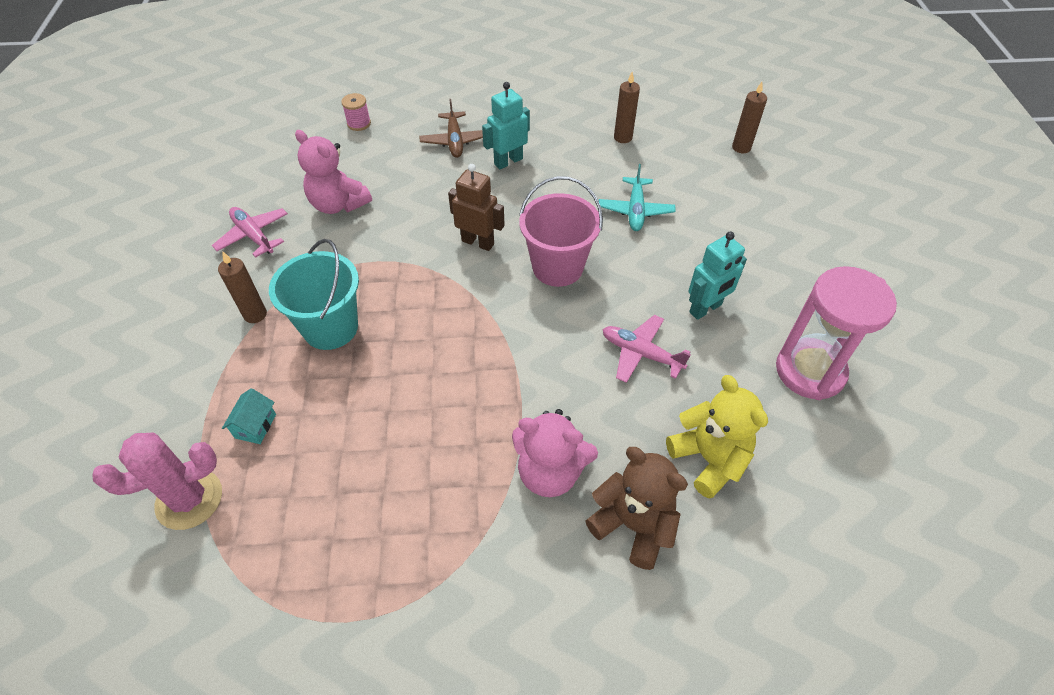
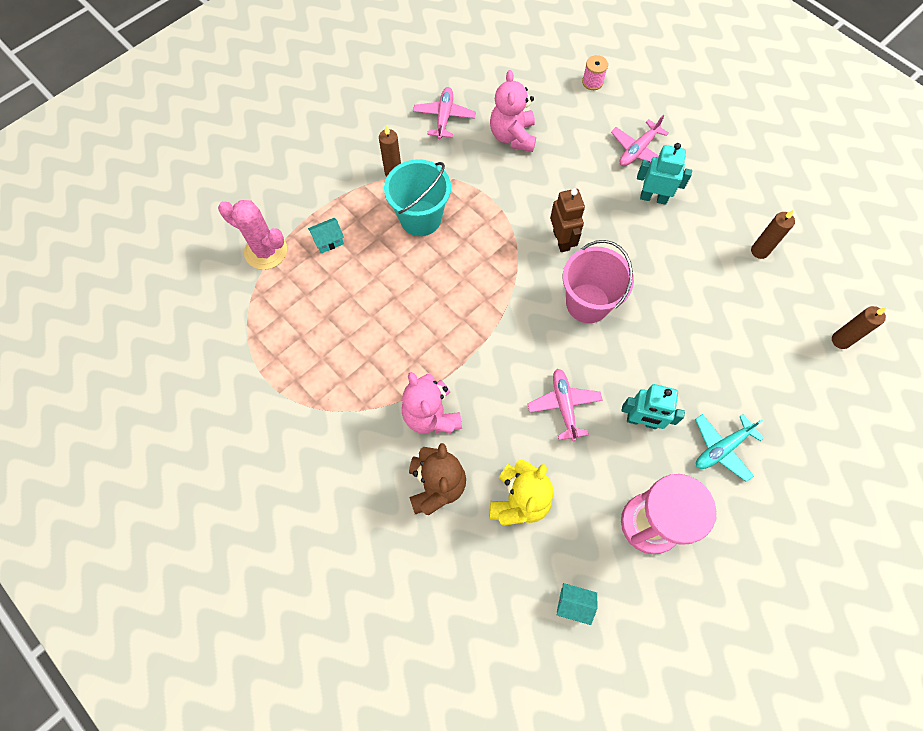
camera: 50 degrees right, 15 degrees up
brown plane [419,99,483,158] -> pink plane [611,115,669,166]
turquoise plane [599,164,675,231] -> turquoise plane moved to [695,414,764,482]
none -> turquoise house [557,583,597,625]

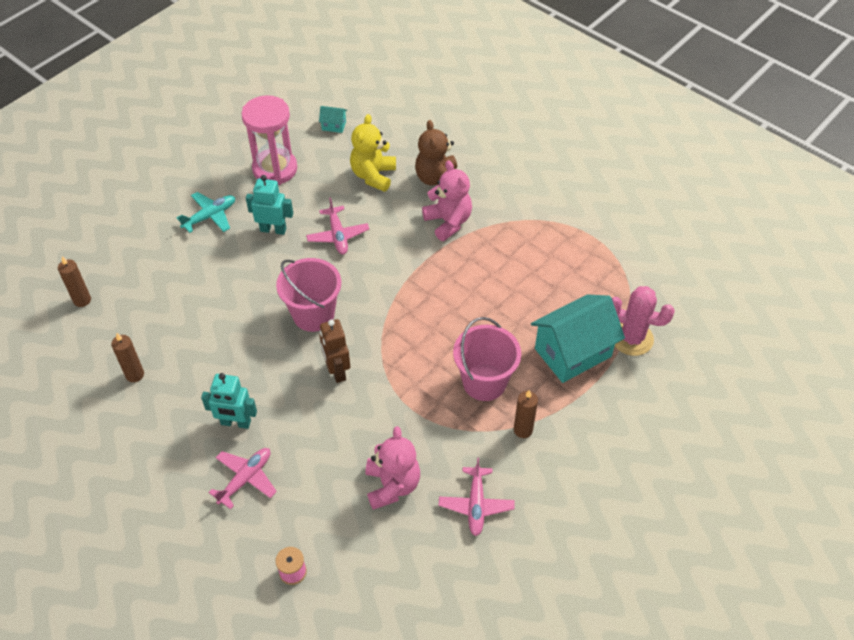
camera: 175 degrees right, 15 degrees down
turquoise house [308,218,344,254] -> turquoise house [531,294,625,383], size x2.42
turquoise bucket [384,159,451,236] -> pink bucket [453,317,521,401]

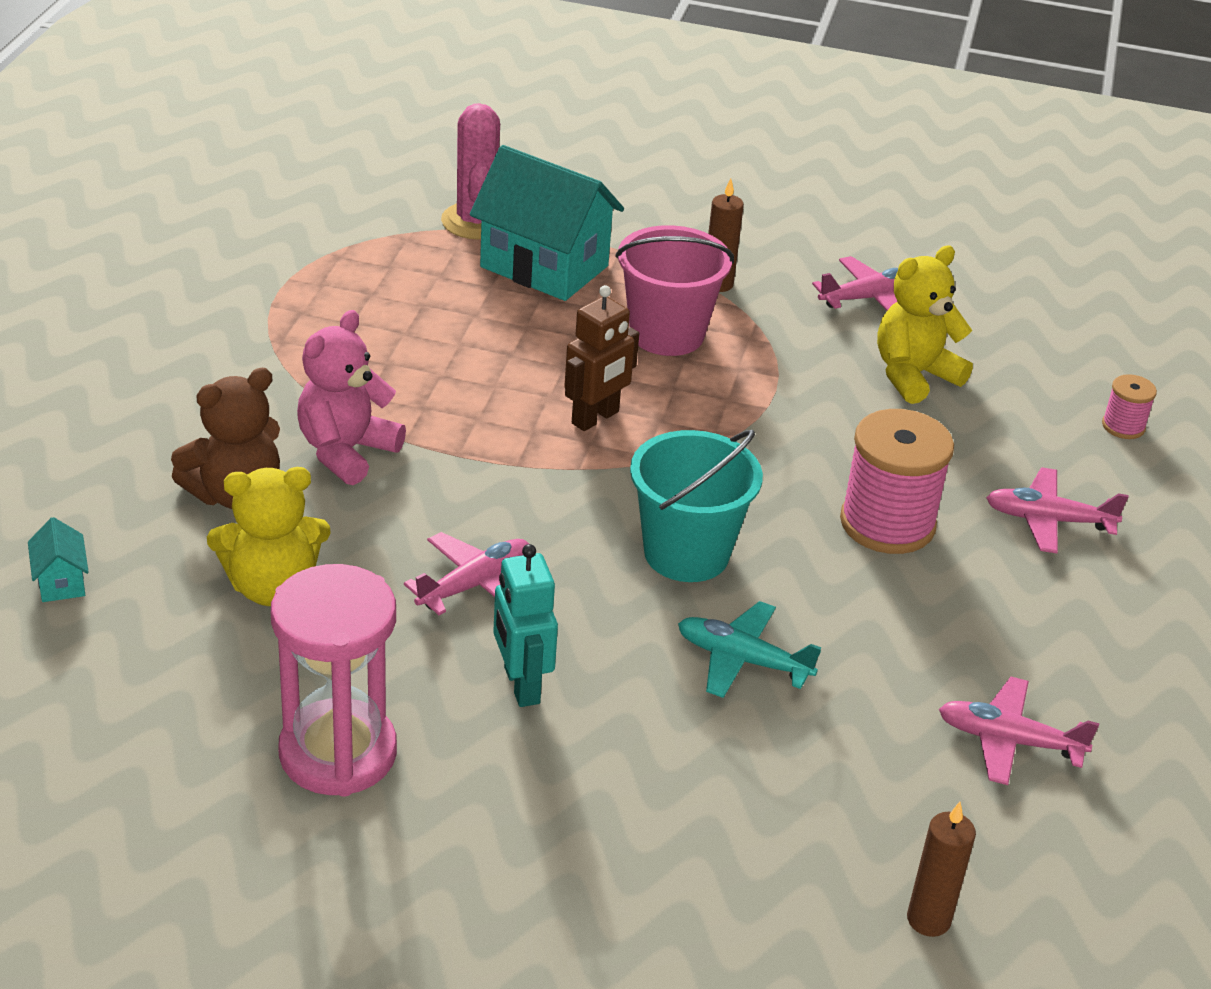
camera: 120 degrees left, 15 degrees down
brown candle [111,333,144,382] -> pink plane [939,677,1099,785]
turquoise plane [177,192,235,233] -> turquoise plane moved to [678,601,821,698]
turquoise robot [201,373,257,429] -> none
pink bucket [276,258,341,332] -> turquoise bucket [630,430,763,582]
turquoise house [319,106,347,133] -> turquoise house moved to [28,517,89,602]
brown robot [319,319,350,383] -> brown robot moved to [564,285,639,431]
pink teddy bear [365,426,420,510] -> yellow teddy bear [877,245,973,404]
none -> pink spool [840,409,954,554]

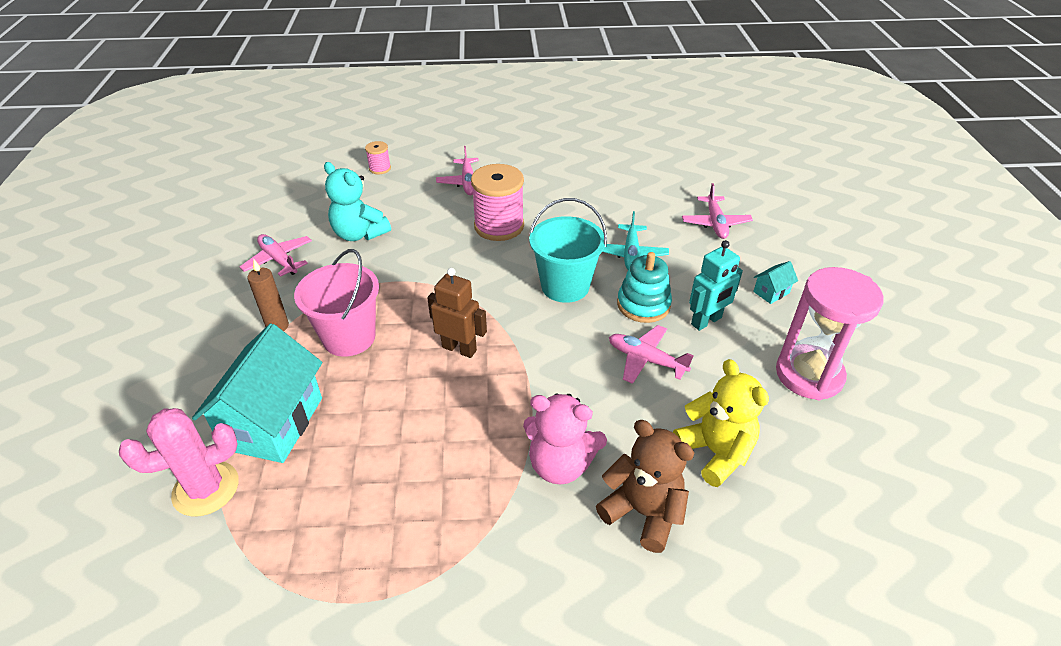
camera: 105 degrees left, 5 degrees up
turquoise house [28,517,89,602] -> turquoise house moved to [753,261,798,304]
yellow teddy bear [877,245,973,404] -> turquoise teddy bear [324,162,391,241]
brown candle [907,802,976,937] -> none
pink plane [939,677,1099,785] -> pink plane moved to [682,183,753,239]
none -> turquoise stacking toy [617,252,672,323]

